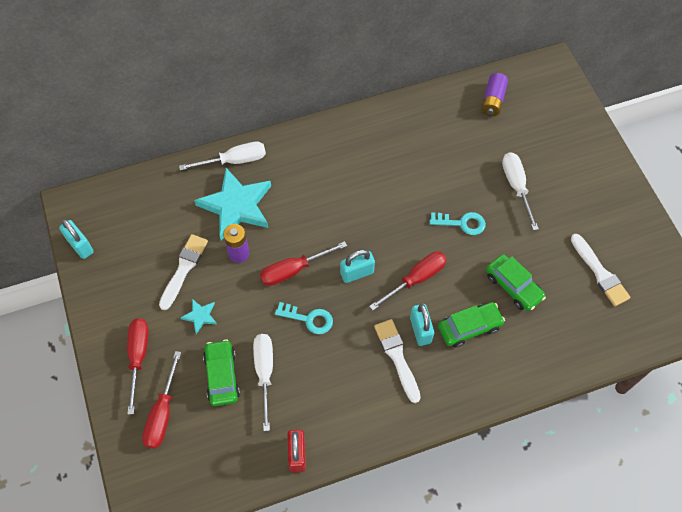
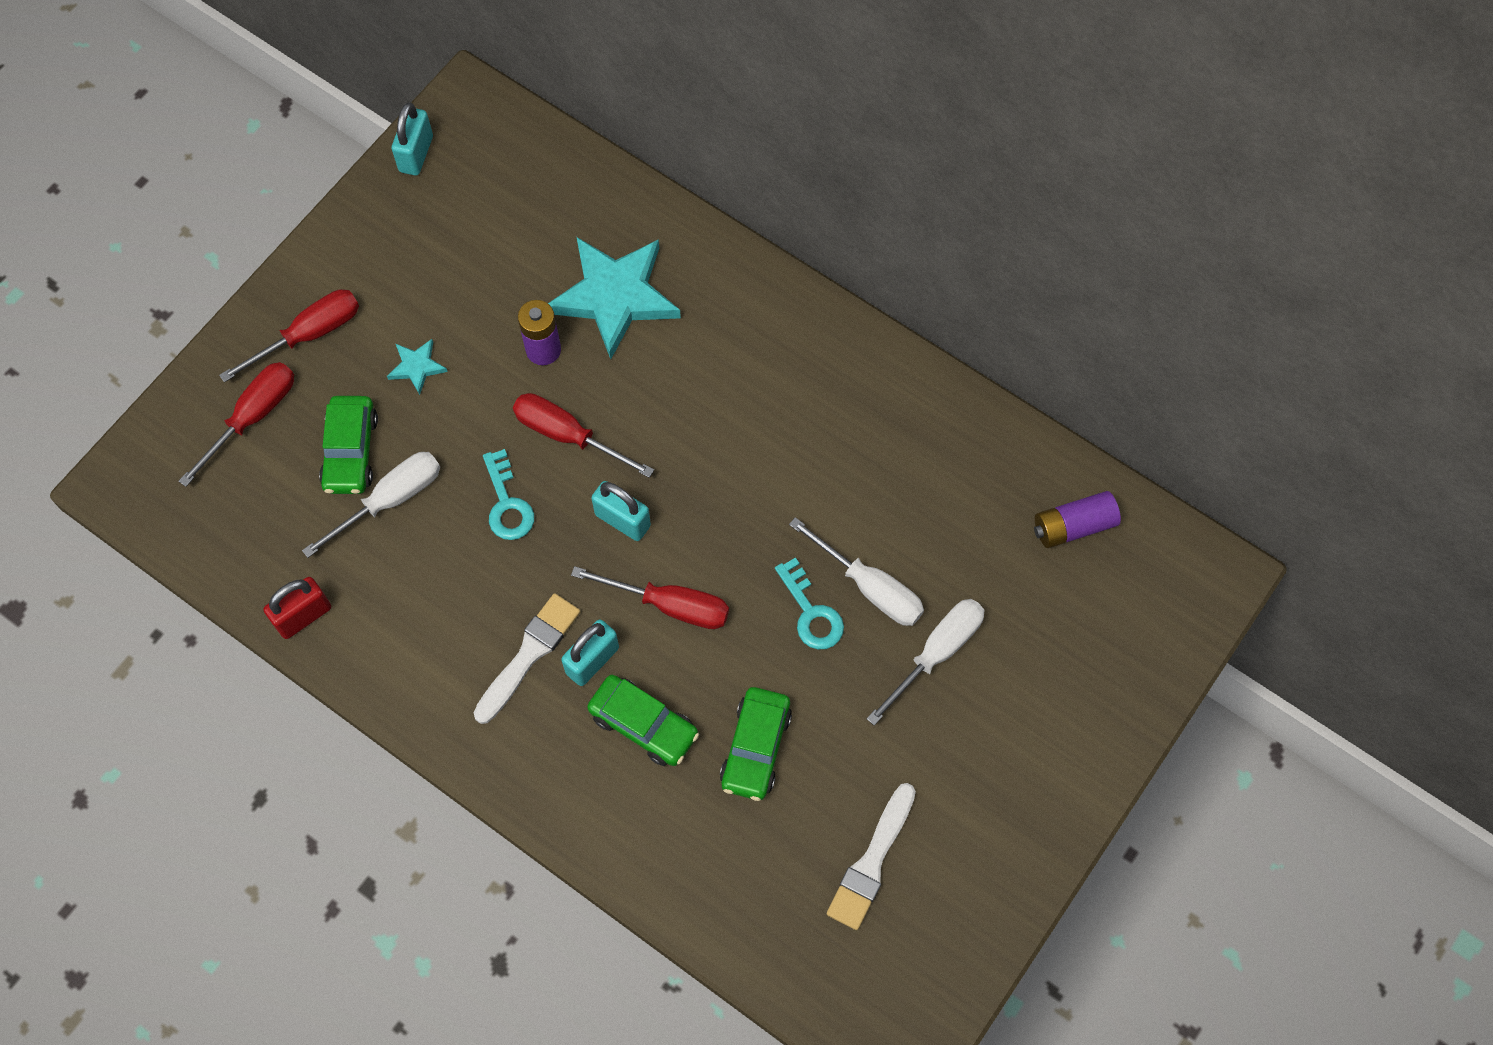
camera: 55 degrees right, 5 degrees up
red screwdriver [142,351,181,449] -> red screwdriver turned 150 degrees clockwise [179,362,294,487]
white brush [159,234,208,310] -> none
white screwdriver [179,142,266,171] -> white screwdriver moved to [789,517,924,626]
green car [203,339,240,406] -> green car turned 135 degrees clockwise [319,396,378,494]

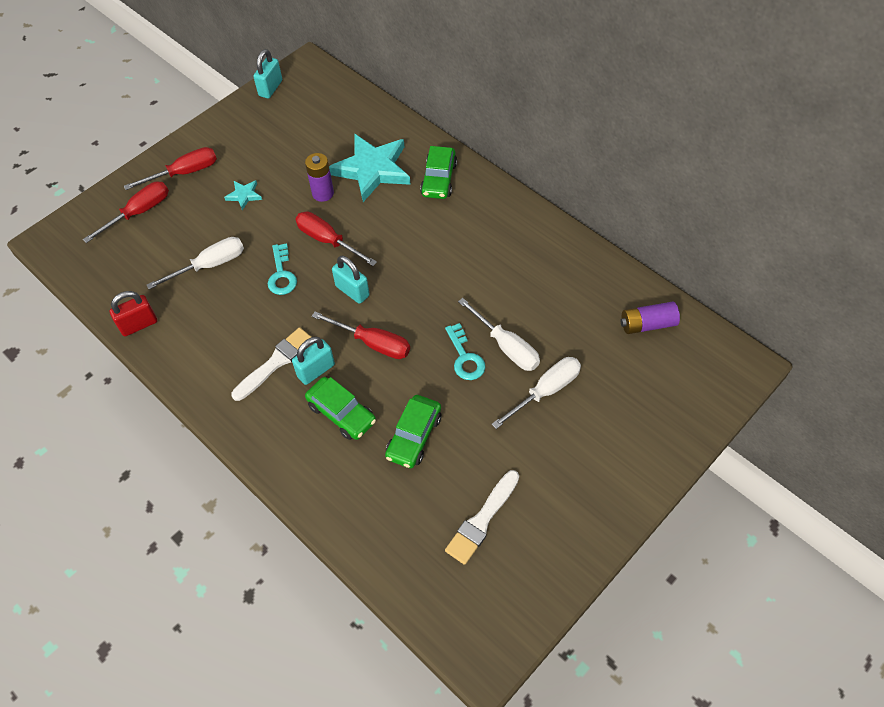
camera: 10 degrees right, 10 degrees down
green car [319,396,378,494] -> green car moved to [420,146,457,199]

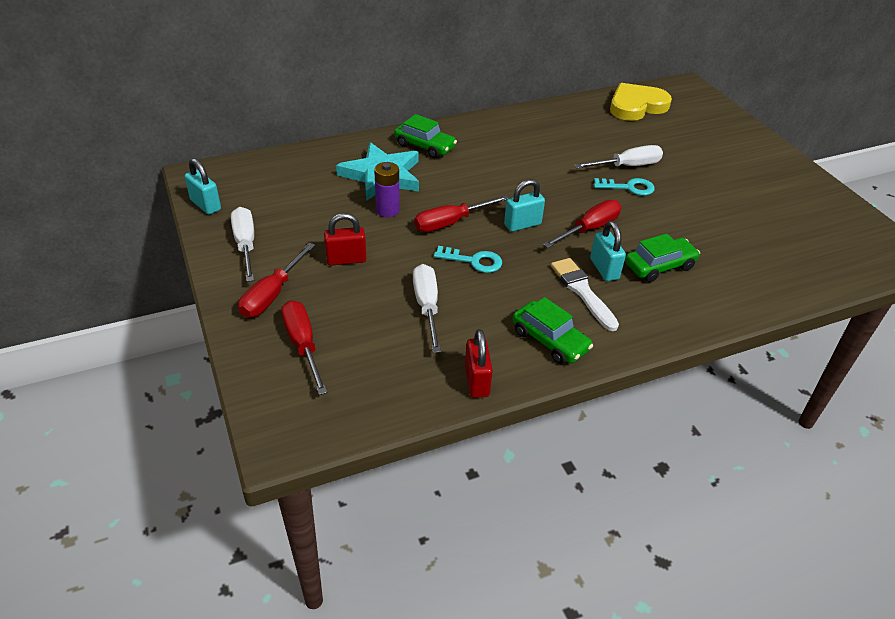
camera: 70 degrees left, 15 degrees down
red screwdriver [124,147,217,190] -> red screwdriver turned 150 degrees counterclockwise [238,243,315,318]
turquoise star [224,180,262,210] -> red padlock [324,213,367,266]
green car [385,395,441,468] -> green car moved to [513,297,593,364]
white brush [445,470,519,565] -> none
white screwdriver [492,357,581,429] -> white screwdriver moved to [231,207,254,282]
purple battery [620,302,680,334] -> yellow heart [610,83,672,121]

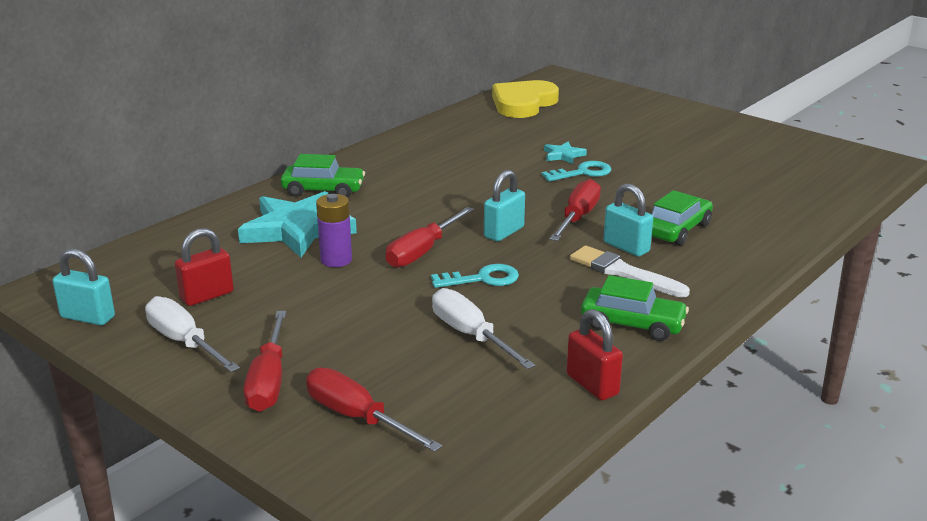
camera: 25 degrees left, 15 degrees down
red padlock [324,213,367,266] -> red padlock moved to [175,228,234,306]
white screwdriver [574,145,663,168] -> turquoise star [544,142,587,164]

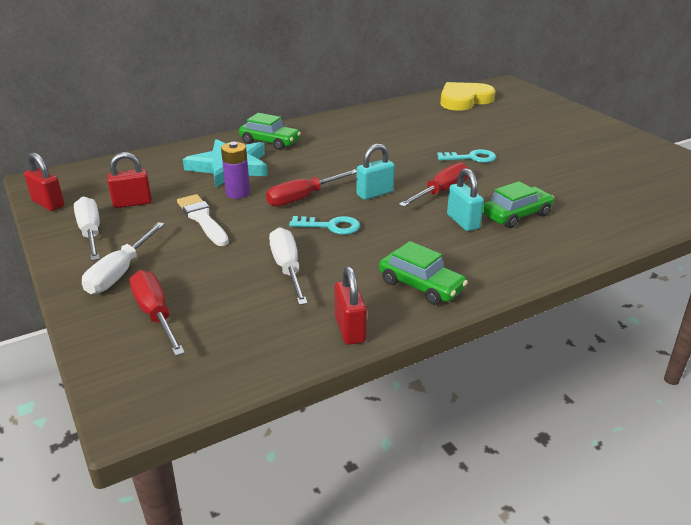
camera: 20 degrees right, 5 degrees up
turquoise padlock [52,249,115,325] -> red padlock [24,152,64,211]
red screwdriver [244,311,286,412] -> white screwdriver [82,222,165,294]
turquoise star [544,142,587,164] -> none
white brush [570,245,690,298] -> white brush moved to [177,194,229,246]

